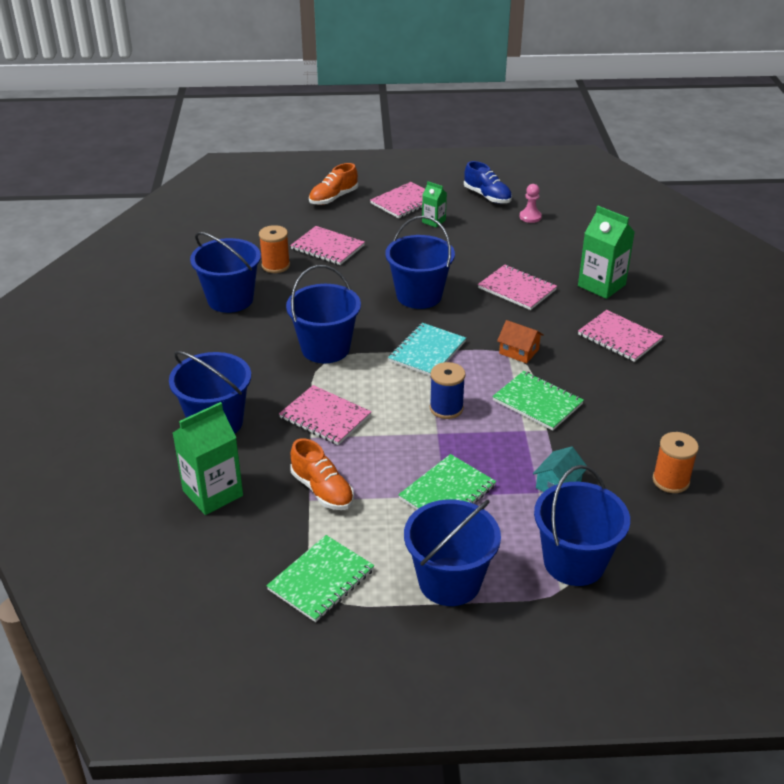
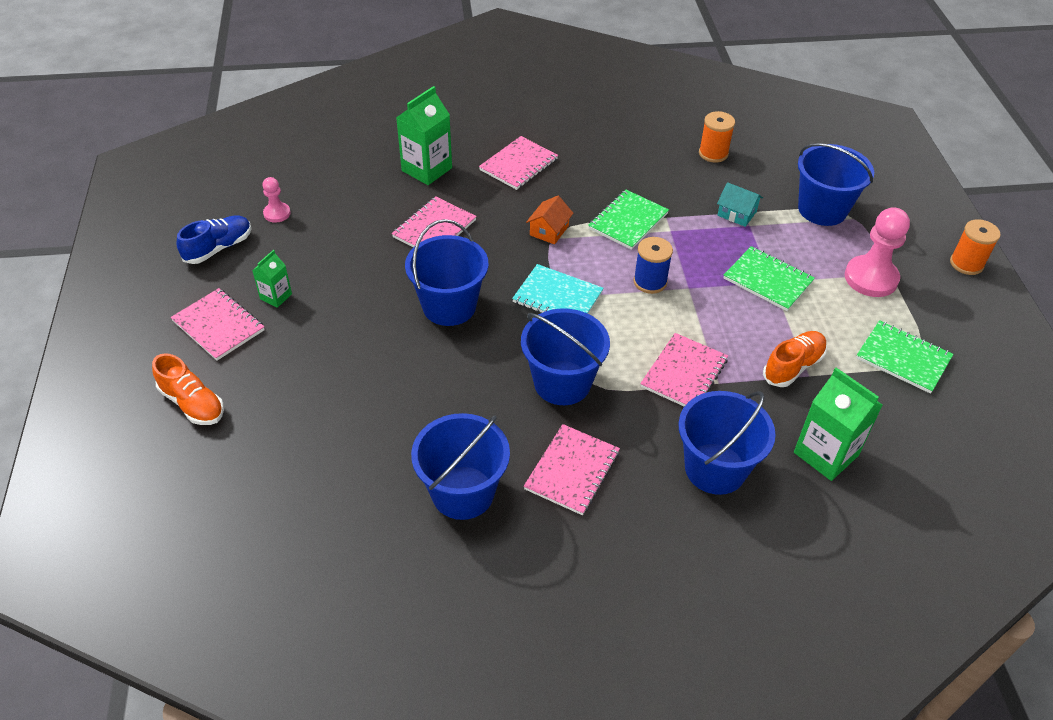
camera: 95 degrees left, 10 degrees up
orange spool [259,225,290,273] -> orange spool moved to [950,219,1001,275]
pink notebook [290,226,365,265] -> pink notebook moved to [524,424,620,515]
blue bucket [404,500,501,606] -> pink pawn [845,207,910,297]

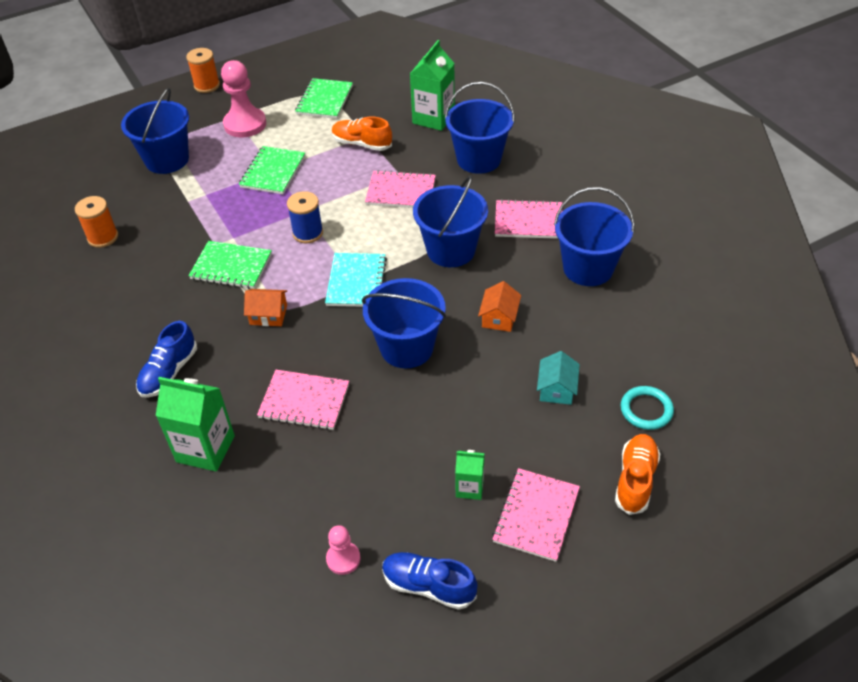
camera: 110 degrees left, 0 degrees up
pink notebook [479,136,558,190] -> blue shoe [136,321,197,398]
turquoise house [717,182,763,227] -> turquoise house moved to [537,351,580,405]
none -> orange house [478,281,521,332]
none -> turquoise ring [620,386,674,430]

